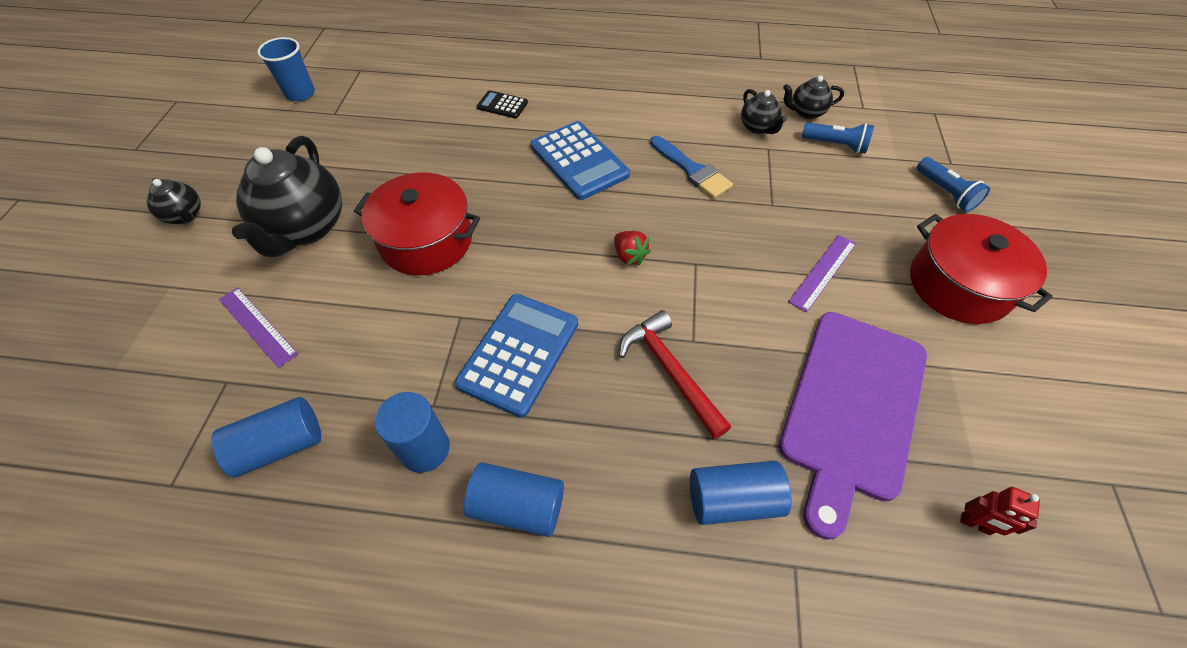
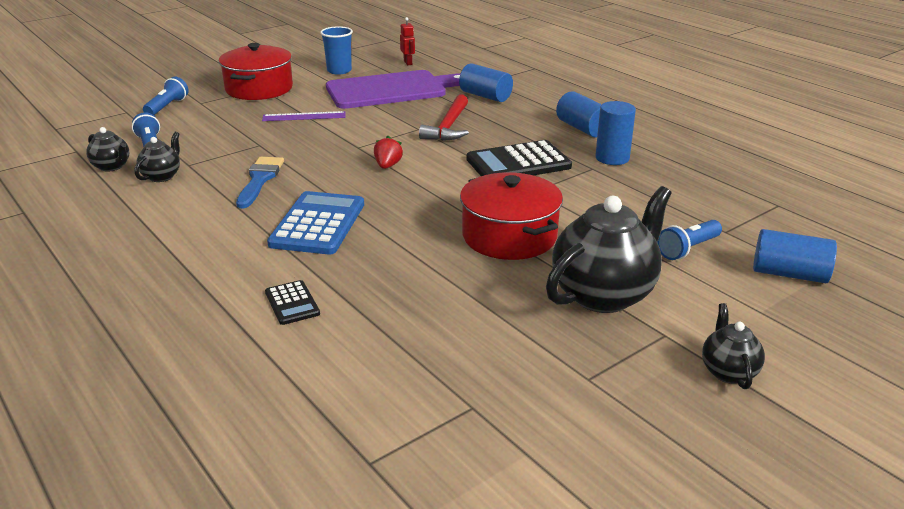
camera: 135 degrees left, 25 degrees down
blue cylinder [211,397,321,478] -> blue cylinder moved to [753,229,837,283]
purple ruler [219,287,298,368] -> blue flashlight [657,220,722,260]
blue cup [257,37,315,101] -> blue cup moved to [320,26,353,75]
blue calculator [455,294,578,418] -> black calculator [466,140,572,176]

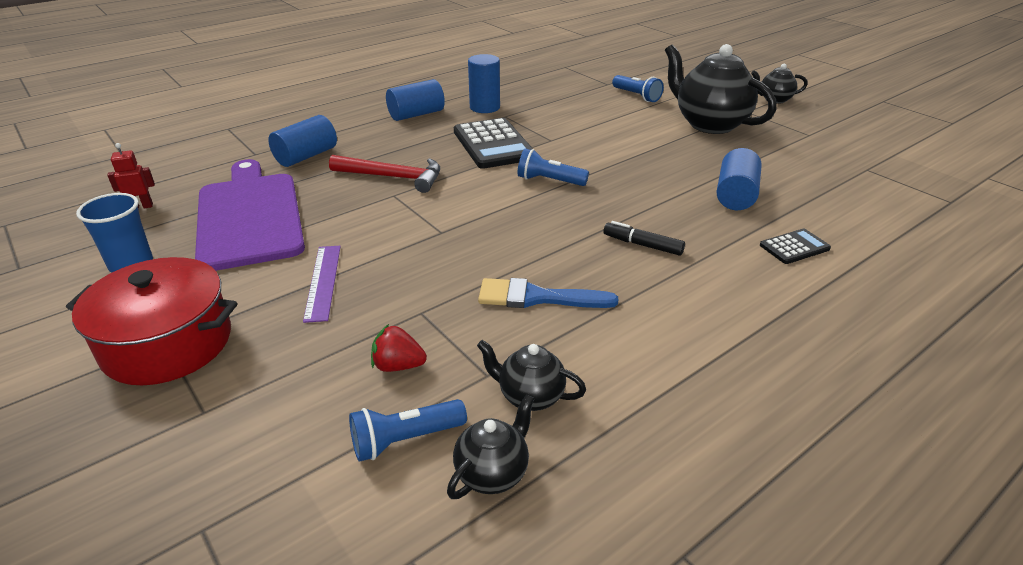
camera: 90 degrees left, 5 degrees up
blue flashlight [143,77,189,115] -> blue flashlight moved to [518,148,589,186]
blue calculator [267,191,364,255] -> black marker [604,221,685,256]
red strawberry [374,136,403,169] -> red strawberry moved to [371,324,427,372]
red pot [460,172,563,260] -> none
blue cylinder [753,229,837,283] -> blue cylinder moved to [717,148,761,210]

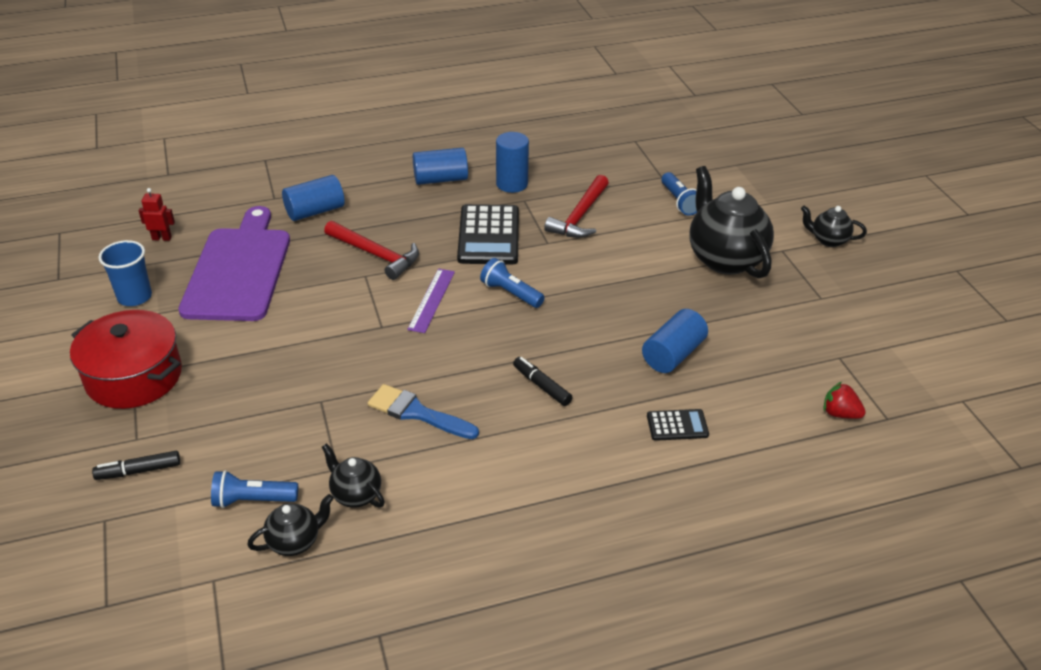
camera: 20 degrees right, 5 degrees up
purple ruler [303,246,341,323] -> purple ruler moved to [407,269,455,333]
red strawberry [371,324,427,372] -> red strawberry moved to [823,382,866,419]
none -> black marker [92,451,180,480]
none -> red hammer [544,175,609,238]

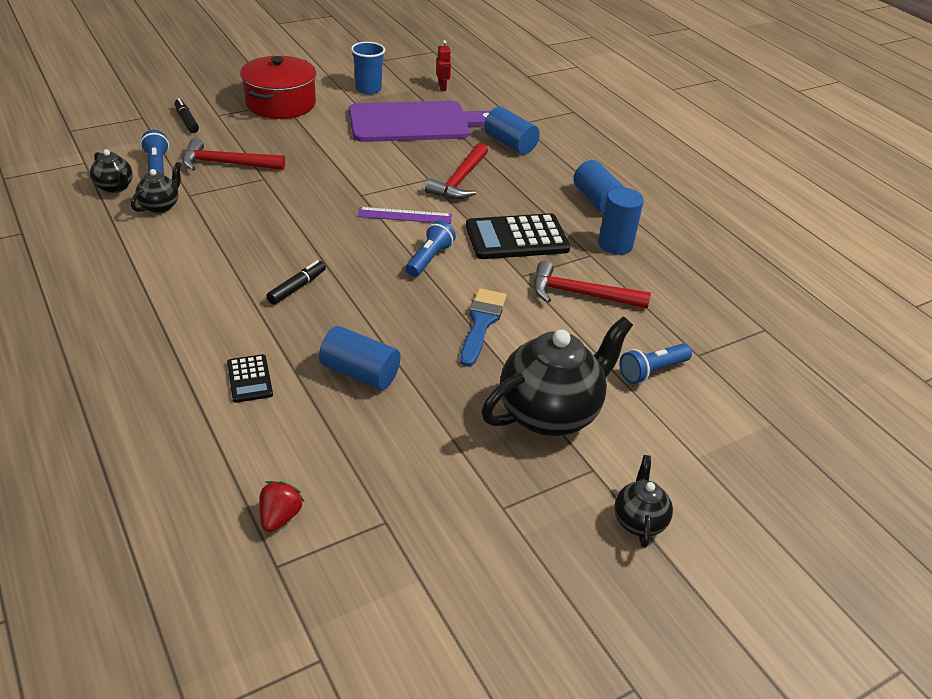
camera: 75 degrees right, 0 degrees up
blue brush [368,384,479,439] -> blue brush moved to [460,288,506,367]
none -> red hammer [182,138,285,171]

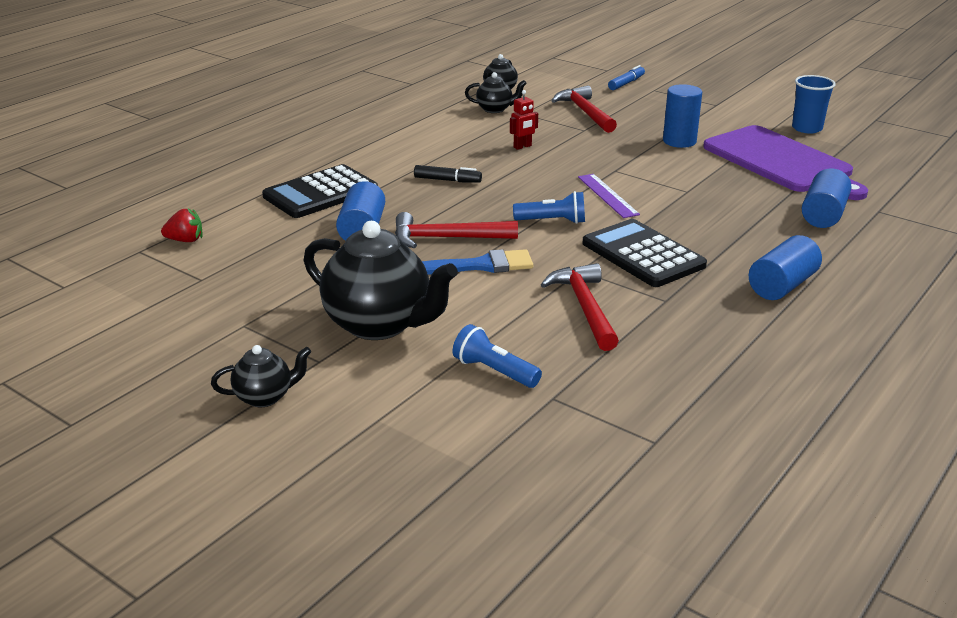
camera: 70 degrees right, 10 degrees down
blue flashlight [140,130,169,174] -> none
black marker [174,98,199,133] -> blue marker [608,65,645,90]
black calculator [227,354,273,403] -> black calculator [262,164,378,218], size x1.96
red pot [240,56,316,119] -> none
red hammer [425,143,488,199] -> red hammer moved to [395,212,518,248]
red robot [436,40,451,91] -> red robot moved to [510,90,538,150]
blue cylinder [598,187,644,255] -> blue cylinder moved to [663,84,702,148]

